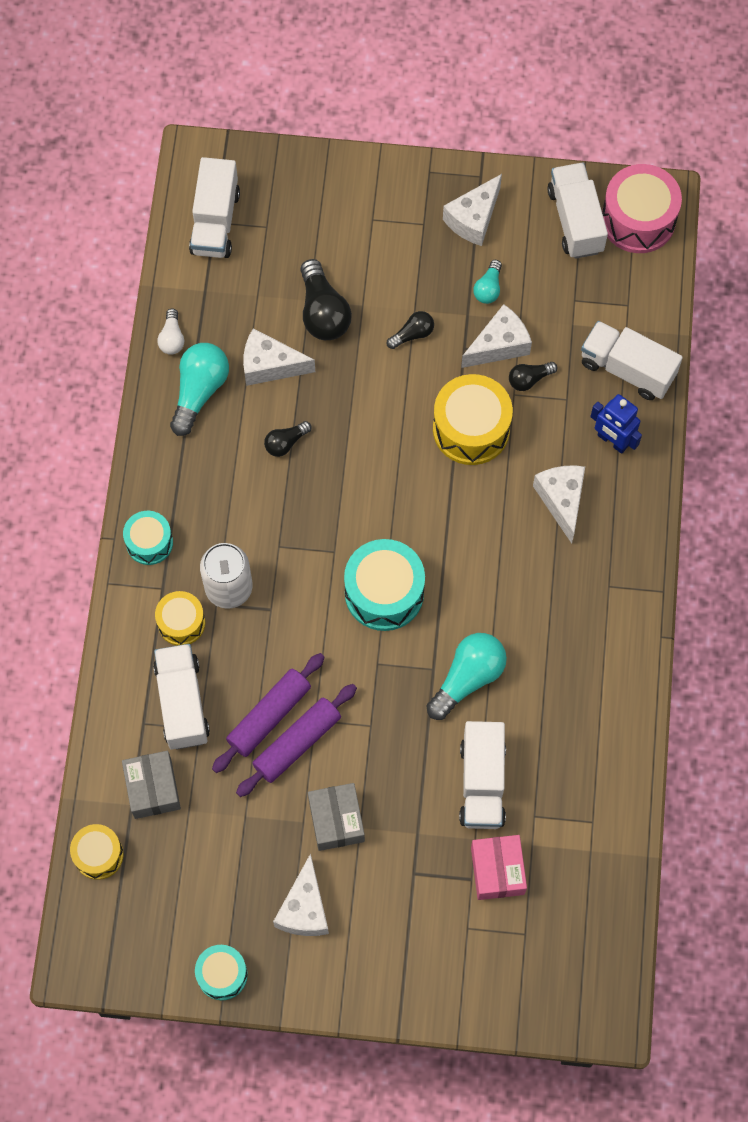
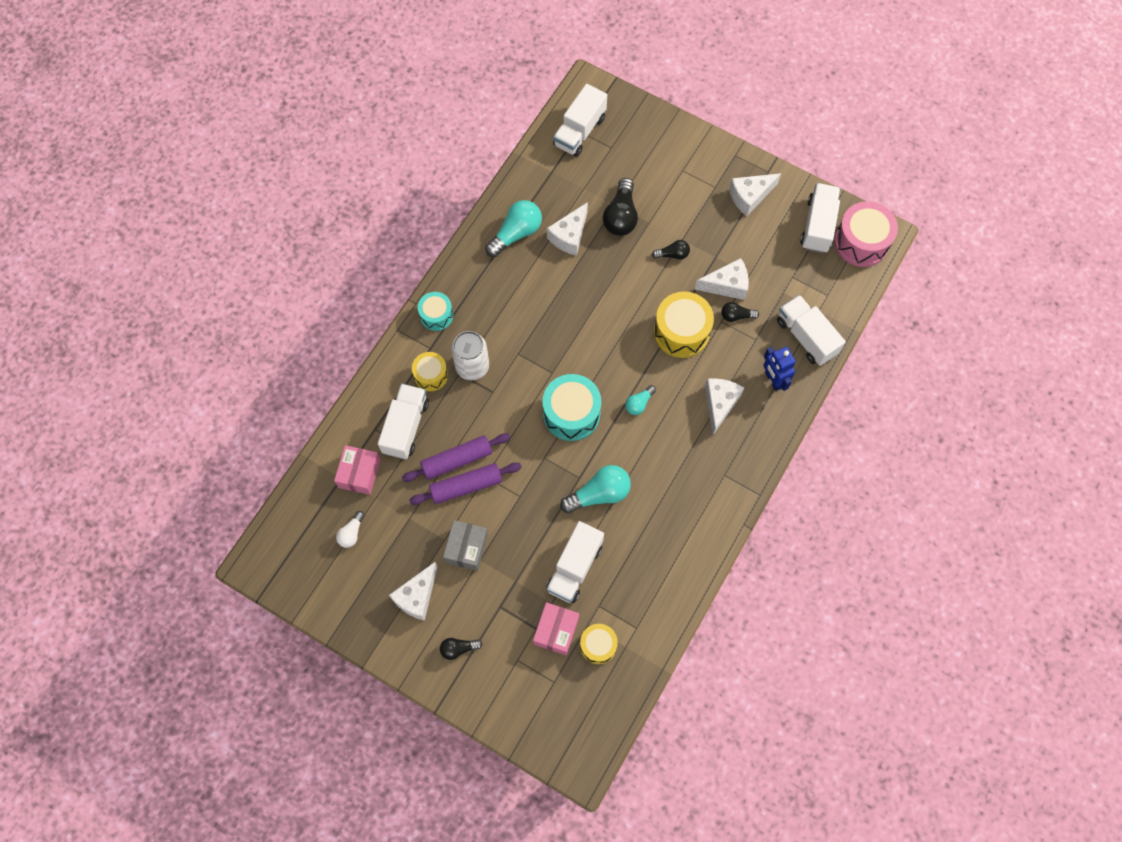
camera: 25 degrees right, 0 degrees up
yellow drum [70,824,123,880] -> yellow drum moved to [580,624,618,664]
grey box [122,751,181,819] -> pink box [334,445,381,495]
white light bulb [157,308,184,355] -> white light bulb moved to [336,511,365,548]
turquoise drum [195,945,248,1000] -> none
white cheese [243,328,315,386] -> white cheese turned 90 degrees counterclockwise [547,202,588,256]
black light bulb [264,421,312,457] -> black light bulb moved to [440,638,483,660]
turquoise light bulb [473,260,502,304] -> turquoise light bulb moved to [625,385,656,415]

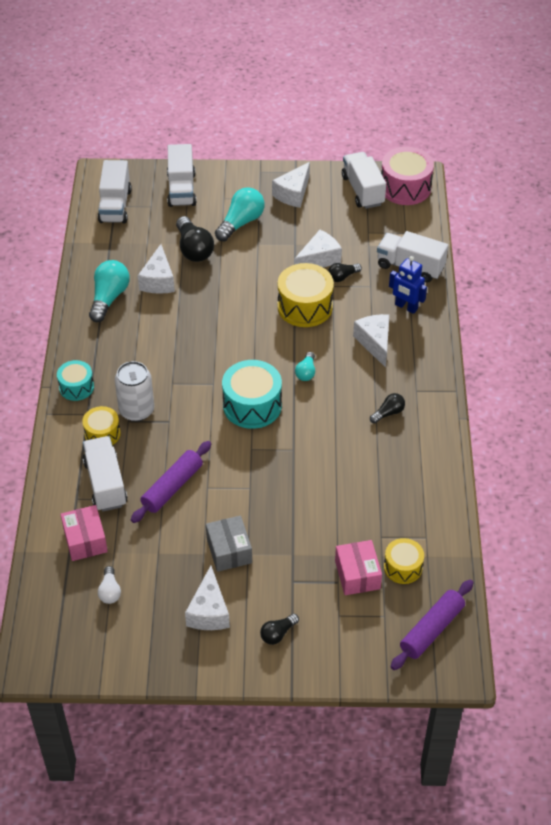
camera: 30 degrees left, 20 degrees down
purple rolling pin [409,463,521,505] -> purple rolling pin moved to [391,580,474,670]
white truck [546,521,604,603] -> white truck moved to [167,144,196,207]
turquoise light bulb [560,465,631,514] -> turquoise light bulb moved to [215,187,265,241]
black light bulb [652,240,690,259] -> black light bulb moved to [370,393,405,423]

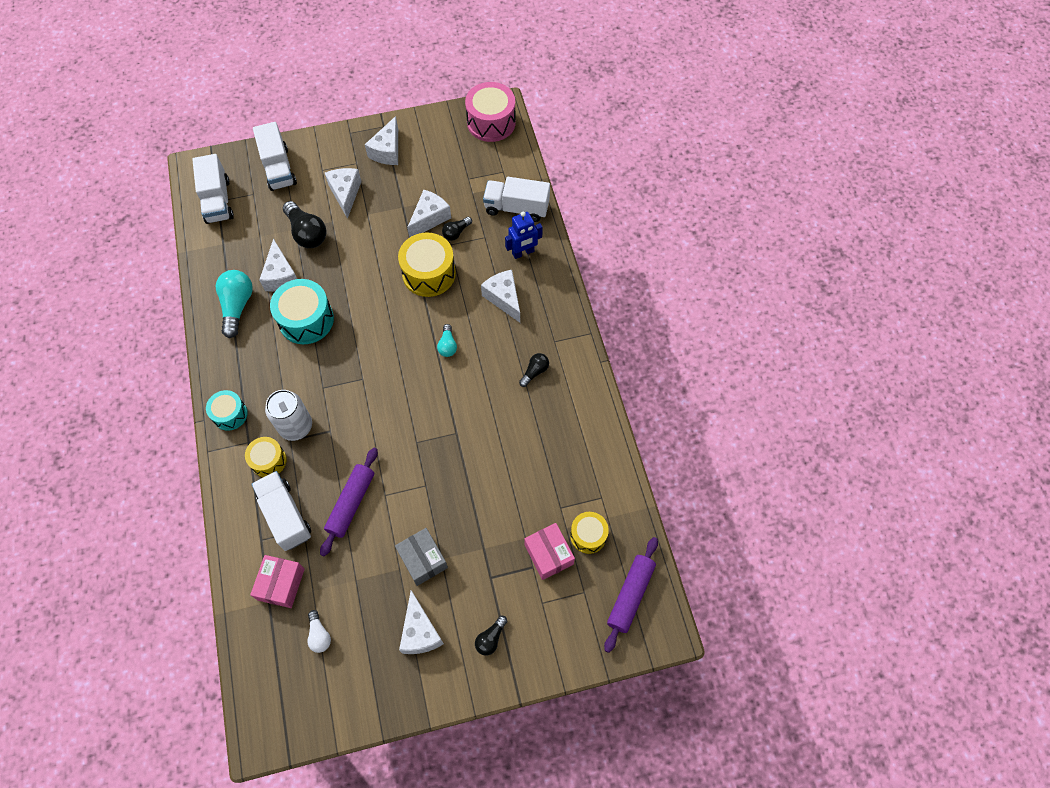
camera: 15 degrees left, 15 degrees up
pink box [60,505,108,561] -> pink box turned 45 degrees clockwise [250,555,305,608]
turquoise light bulb [215,187,265,241] -> white cheese [325,168,362,219]
turquoise drum [222,360,282,429] -> turquoise drum moved to [270,279,334,344]
white truck [342,152,386,209] -> none
blue robot [389,256,427,314] -> blue robot turned 45 degrees counterclockwise [505,212,543,259]

